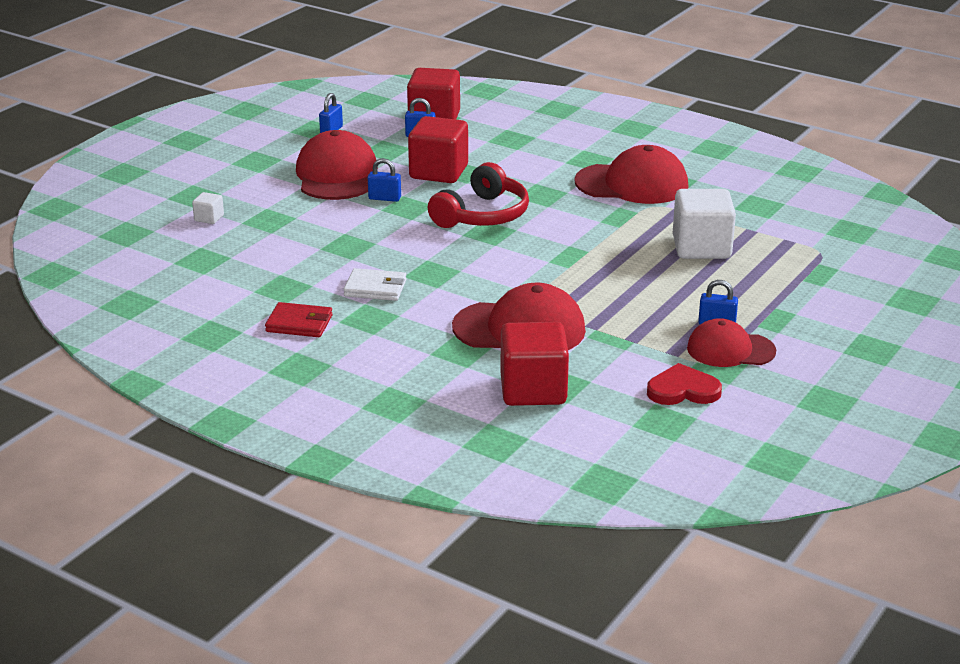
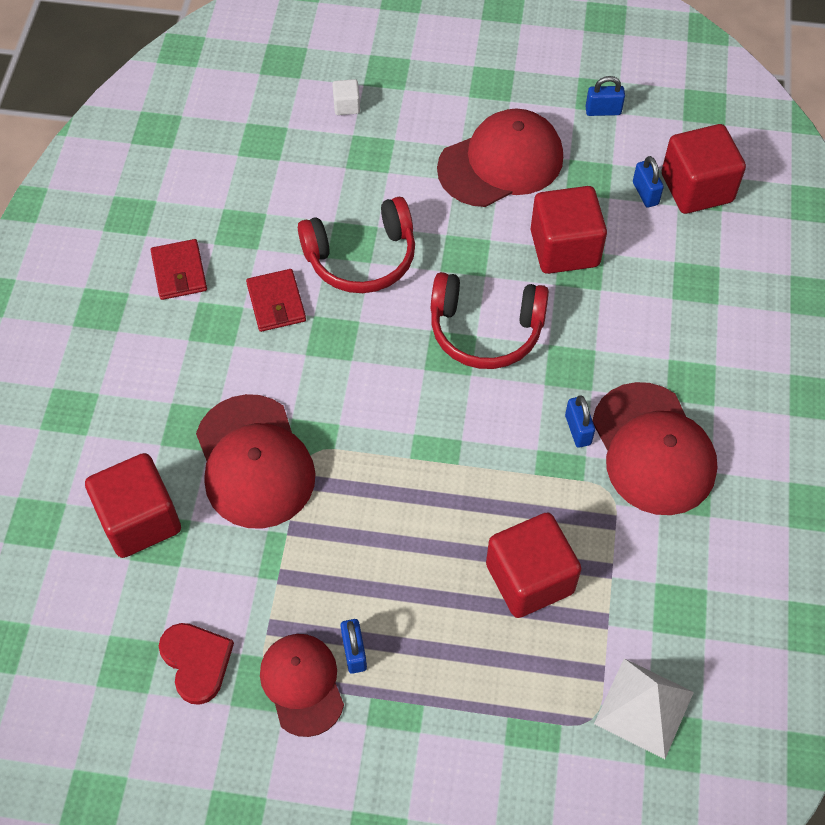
camera: 65 degrees right, 30 degrees up
white wallet [343,268,406,301] -> red wallet [246,269,306,332]
blue padlock [368,158,401,202] -> blue padlock moved to [565,395,595,448]
white cube [673,189,736,259] -> red cube [486,512,582,618]
none -> red headphones [298,197,415,293]
none -> white pyramid [594,658,694,759]

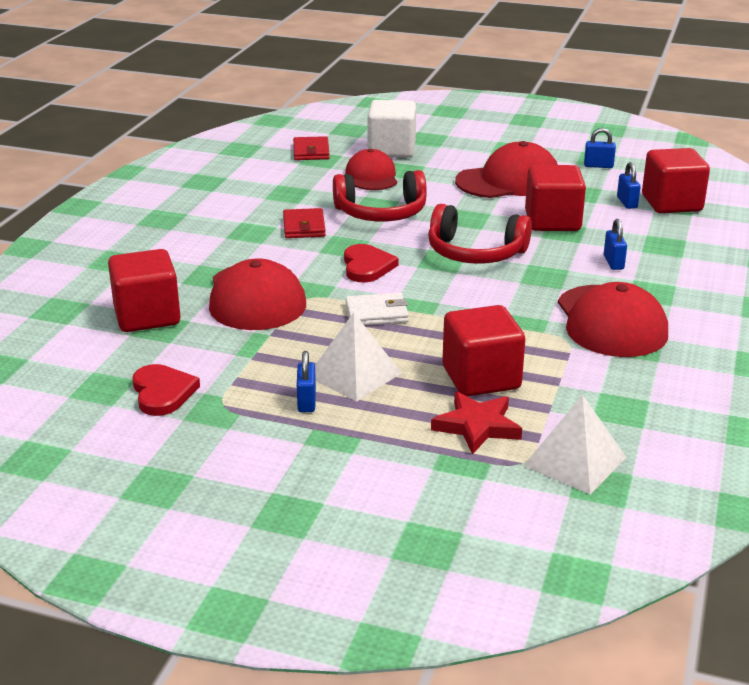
camera: 10 degrees right, 30 degrees down
red wallet [151,239,207,300] -> red wallet moved to [293,136,330,160]
red cap [260,634,344,737] -> red cap moved to [345,149,397,190]
white cube [332,79,360,115] -> white cube [368,100,416,158], size x2.26
blue padlock [565,395,595,448] -> blue padlock moved to [604,219,627,270]
none -> white pyramid [315,312,402,402]
none -> red heart [344,244,399,282]
none -> white wallet [345,293,409,325]
none -> red star [431,392,522,454]

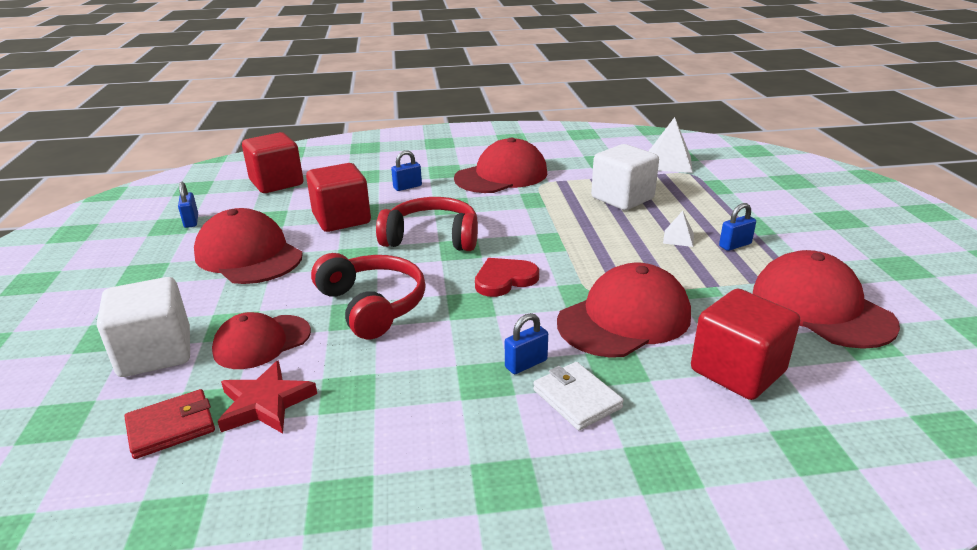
camera: 115 degrees left, 0 degrees up
red heart [132,364,200,416] -> red cap [753,250,900,349]
red wallet [283,208,326,238] -> none
white pyramid [315,312,402,402] -> white pyramid [663,211,694,247], size x0.52
white wallet [345,293,409,325] -> white wallet moved to [533,362,624,430]
red headphones [428,204,532,264] -> red headphones turned 75 degrees counterclockwise [376,197,478,251]
red star [431,392,522,454] -> red star moved to [218,360,317,434]
red cube [442,305,525,396] -> white cube [591,144,659,210]
blue padlock [617,162,641,209] -> blue padlock moved to [505,313,548,374]

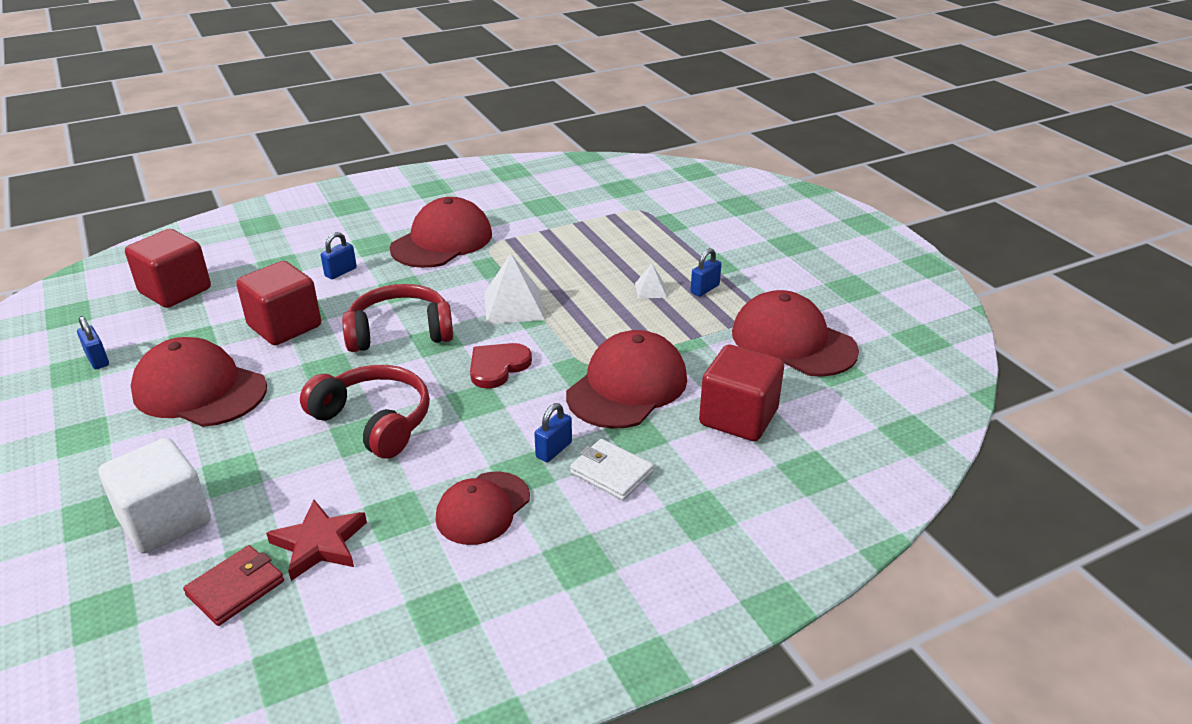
camera: 20 degrees left, 5 degrees up
red cap [212,312,311,369] -> red cap moved to [436,471,530,545]
white cube [591,144,659,210] -> none
white pyramid [648,117,693,173] -> white pyramid moved to [484,254,545,324]

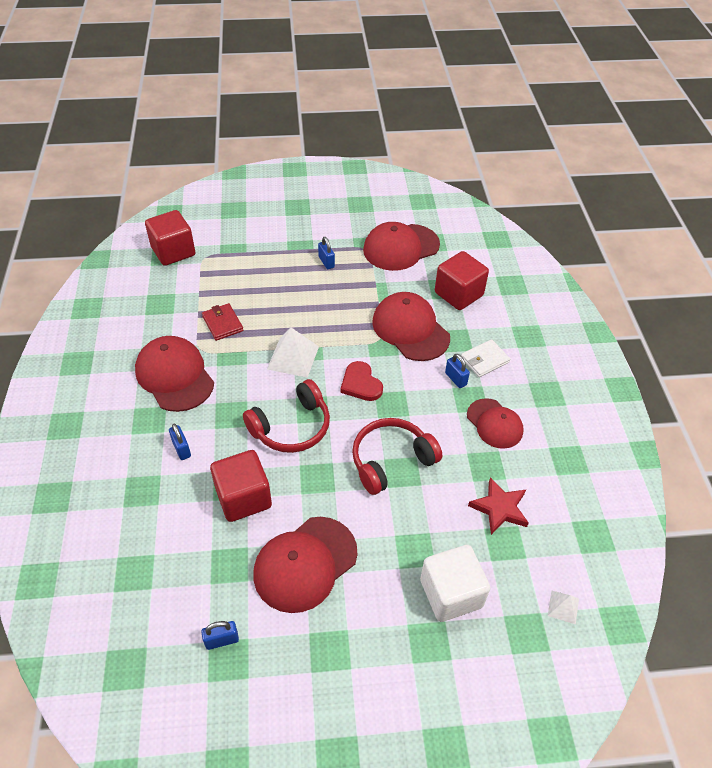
camera: 70 degrees left, 15 degrees up
red cube [125,229,211,308] -> red cube moved to [145,210,195,266]
red wallet [183,545,284,626] -> red wallet moved to [202,303,243,341]
red headphones [342,284,453,352] -> red headphones turned 135 degrees counterclockwise [243,379,330,453]
white pyramid [635,264,667,299] -> white pyramid moved to [548,591,579,625]

